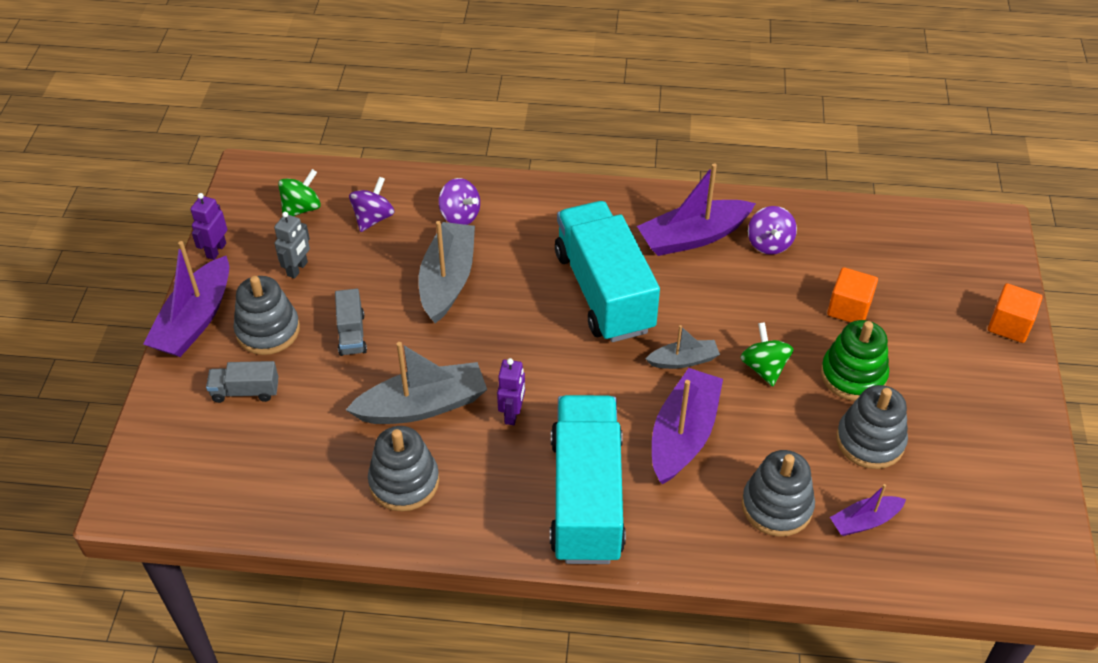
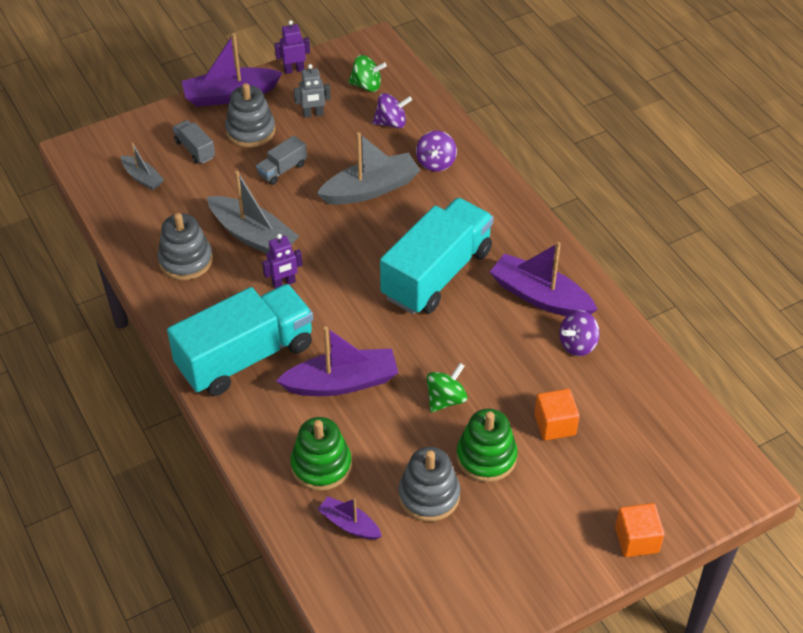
camera: 55 degrees right, 0 degrees up
grey boat [646,325,720,369] -> grey boat moved to [121,142,164,190]
grey stacking toy [742,450,815,537] -> green stacking toy [290,417,352,491]

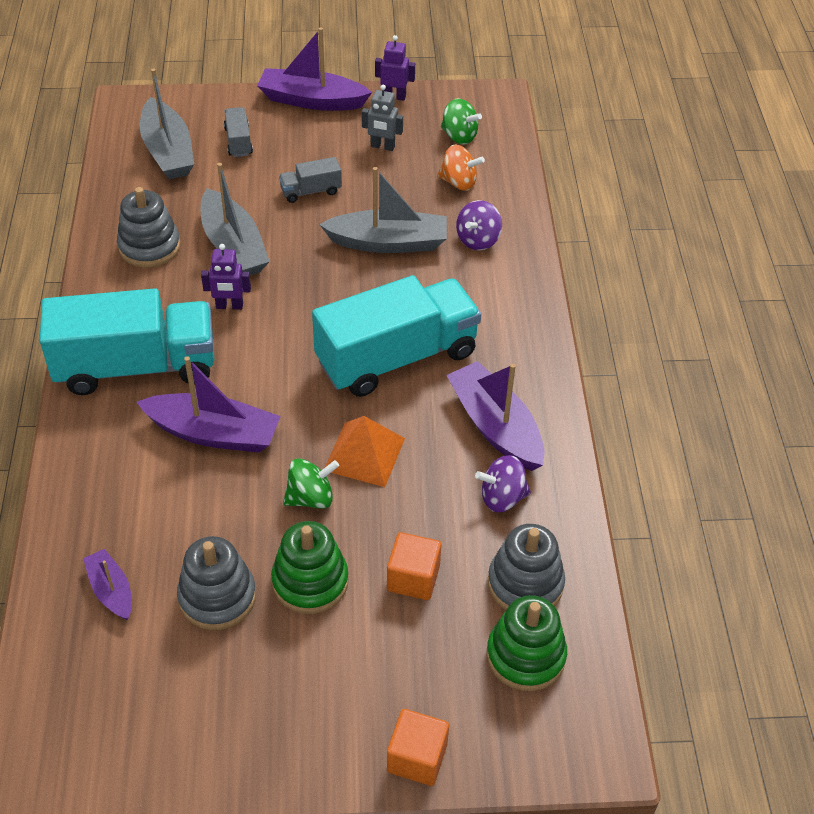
camera: 25 degrees right, 0 degrees up
grey boat [121,142,164,190] -> grey boat [140,68,194,179], size x1.82
grey stacking toy [225,83,276,148] -> grey stacking toy moved to [488,524,565,610]
green stacking toy [290,417,352,491] -> green stacking toy moved to [487,595,567,691]
purple spinning top [372,93,412,128] -> orange spinning top [437,144,485,191]
none -> orange pyramid [325,416,405,487]

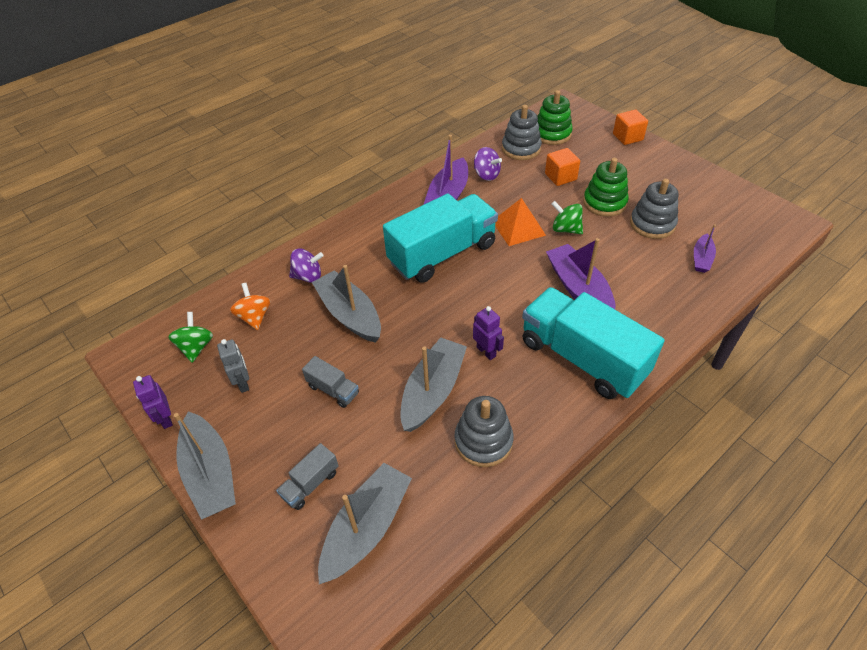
camera: 125 degrees left, 0 degrees up
purple boat [257,27,372,111] -> grey boat [174,411,236,520]
turquoise truck [312,275,481,397] -> turquoise truck turned 120 degrees clockwise [383,194,498,283]

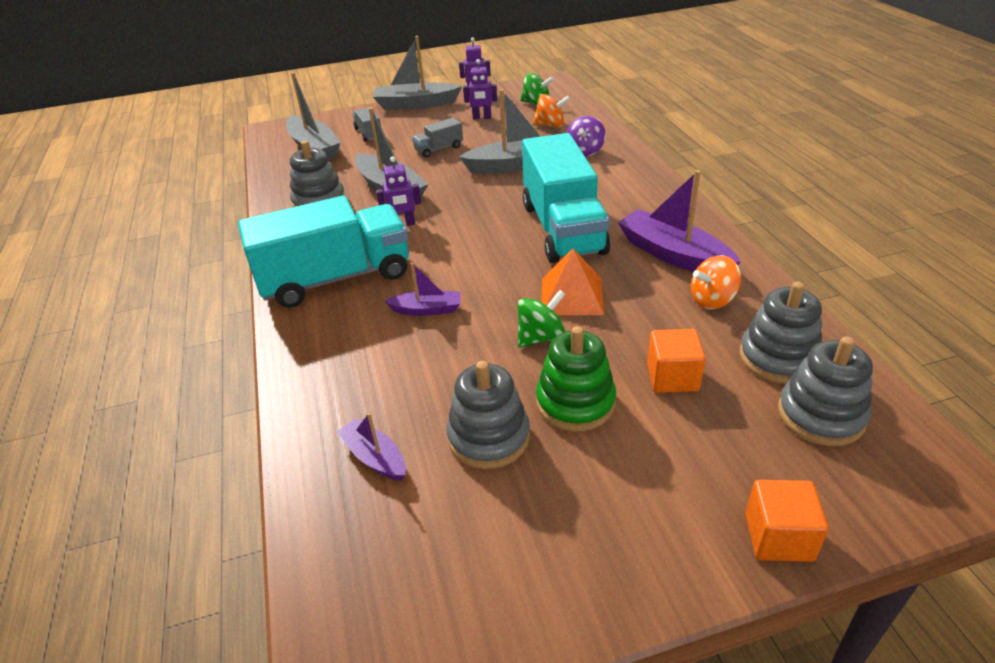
camera: 115 degrees right, 10 degrees down
grey robot [217,339,249,393] -> purple robot [463,59,497,119]
purple spinning top [474,147,502,181] -> orange spinning top [691,255,741,309]
green stacking toy [537,90,573,145] -> grey stacking toy [778,336,873,446]
purple boat [546,238,616,309] -> purple boat [385,263,461,316], size x0.55

